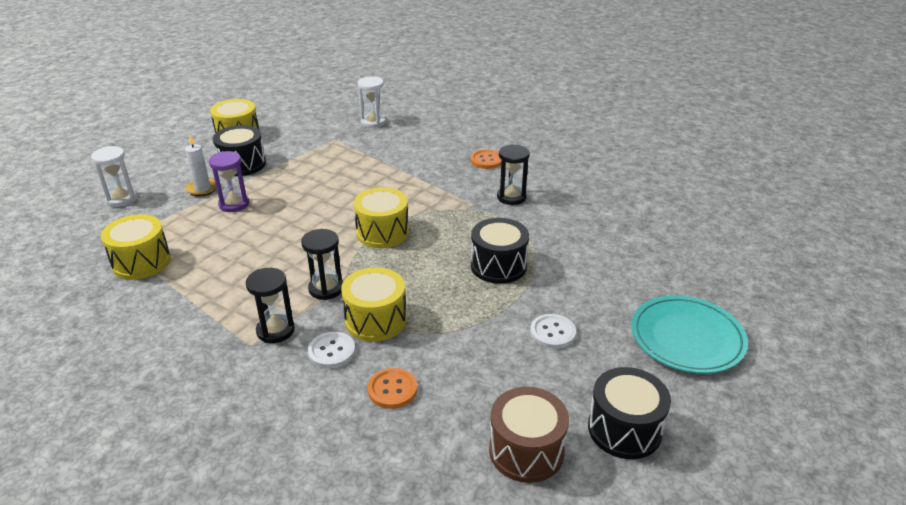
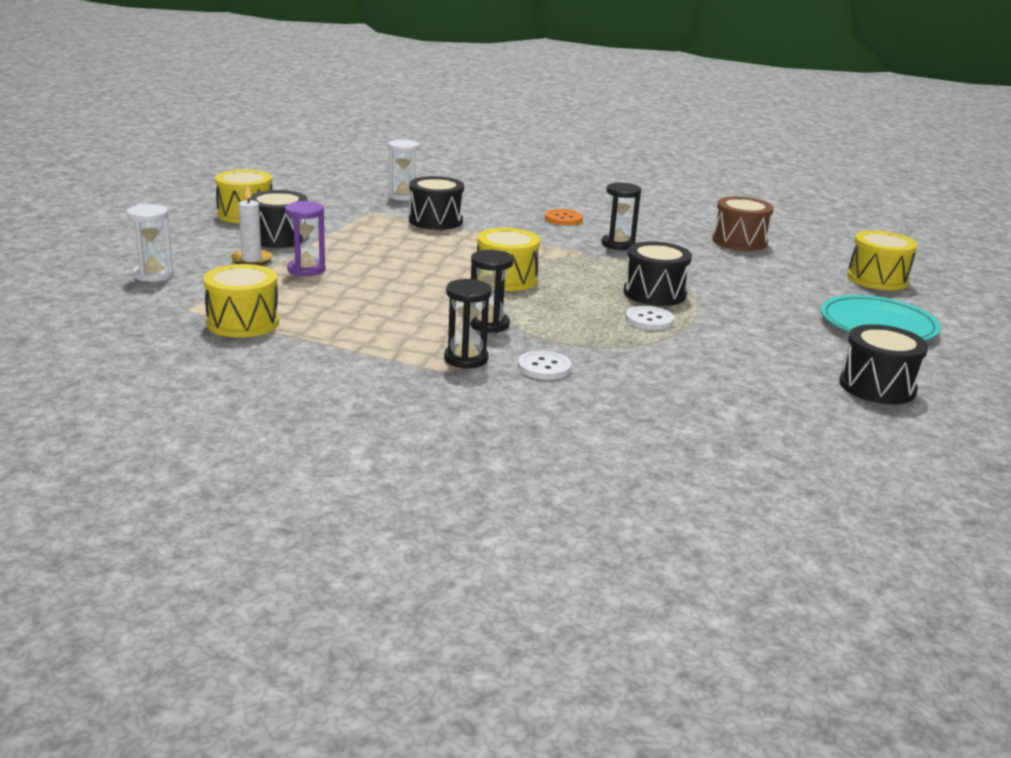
camera: 20 degrees left, 10 degrees down
yellow drum [341,267,407,342] -> yellow drum moved to [847,230,917,290]
orange button [368,368,417,409] -> none
brown drum [489,387,569,483] -> brown drum moved to [712,196,774,251]
white button [530,314,576,349] -> white button moved to [626,306,674,330]
none -> black drum [409,176,464,230]

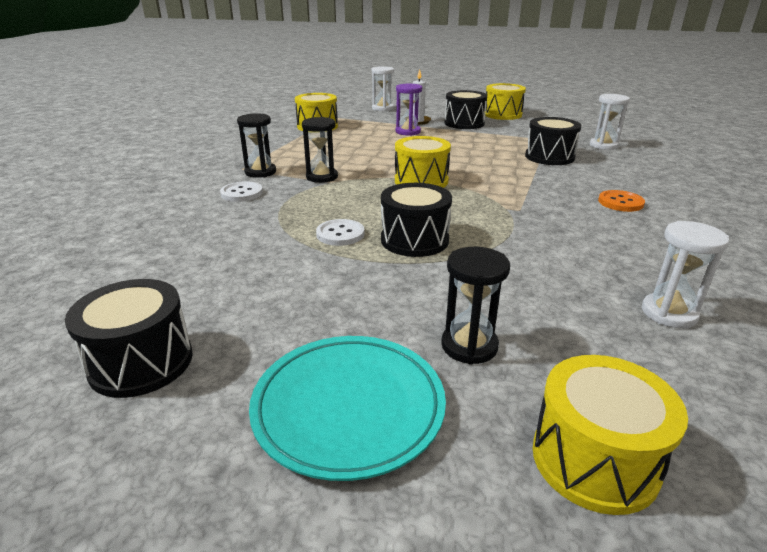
camera: 90 degrees right, 5 degrees up
black hourglass [601,182,641,250] -> black hourglass moved to [441,247,510,364]
brown drum [712,196,774,251] -> white hourglass [642,221,729,328]

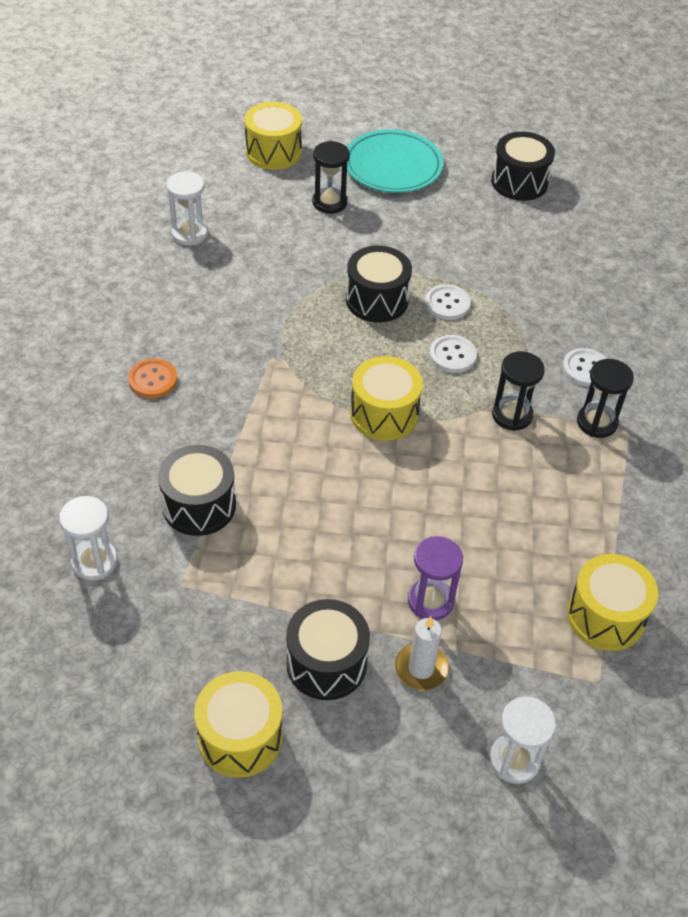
camera: 170 degrees right, 20 degrees up
none -> white button [429,335,477,373]

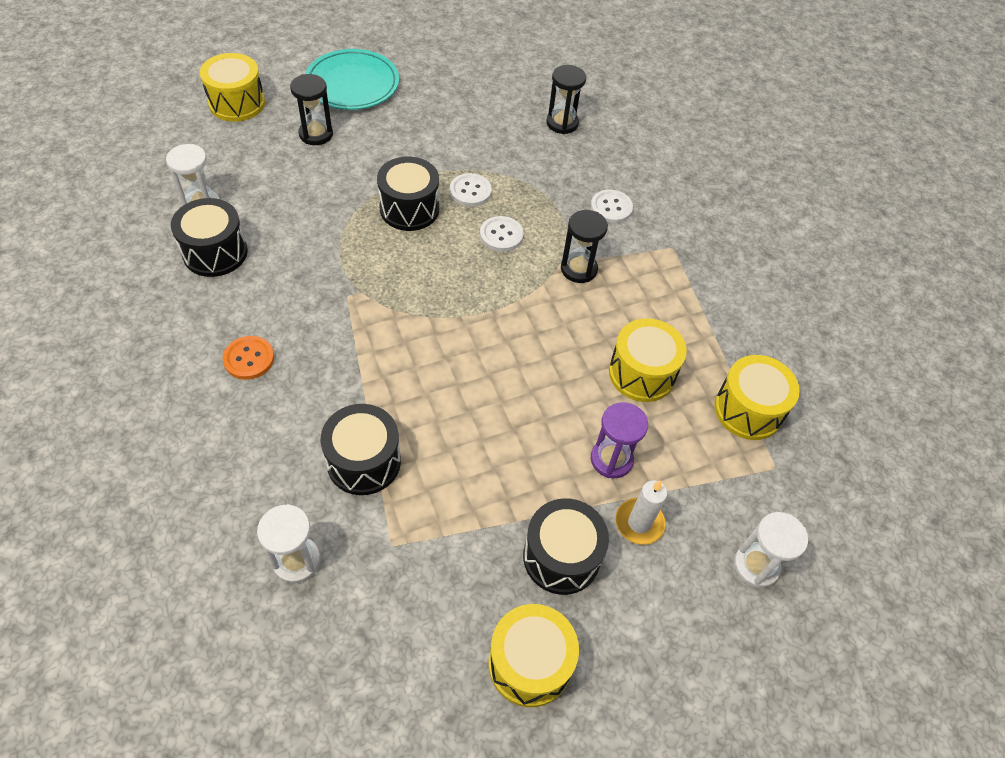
camera: 30 degrees left, 5 degrees up
yellow drum [350,356,423,441] -> yellow drum moved to [609,318,687,402]
black drum [491,132,555,201] -> black drum moved to [171,198,248,277]
black hourglass [577,359,634,438] -> black hourglass moved to [546,65,586,134]

